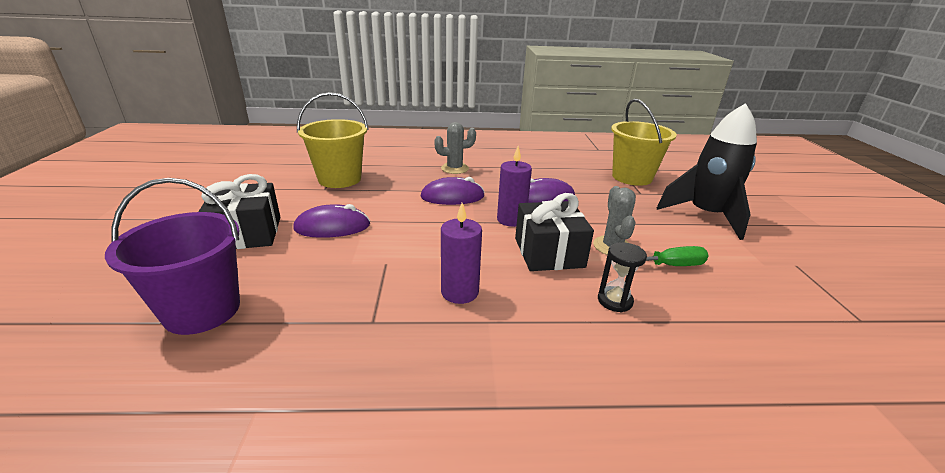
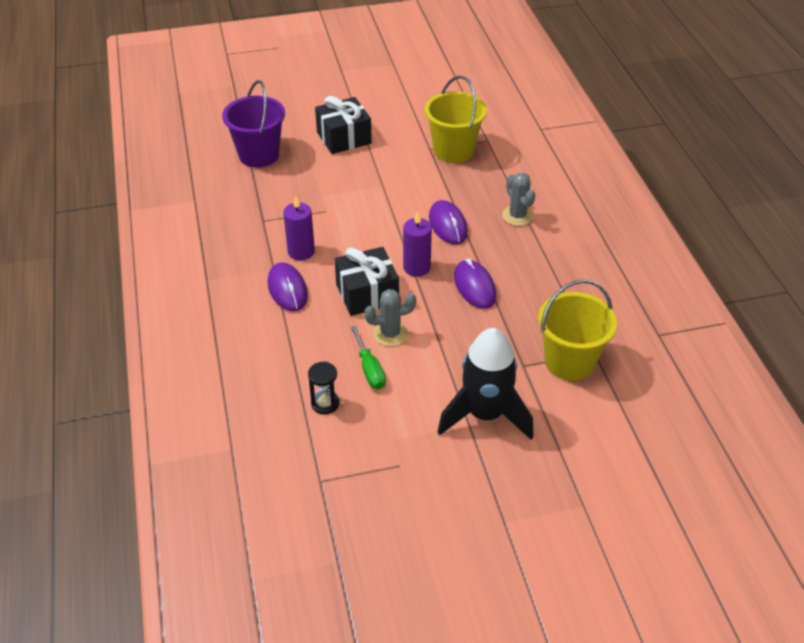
camera: 80 degrees right, 15 degrees up
purple mouse [293,204,370,238] -> purple mouse moved to [268,262,308,312]
black hourglass [598,242,647,313] -> black hourglass moved to [308,361,339,415]

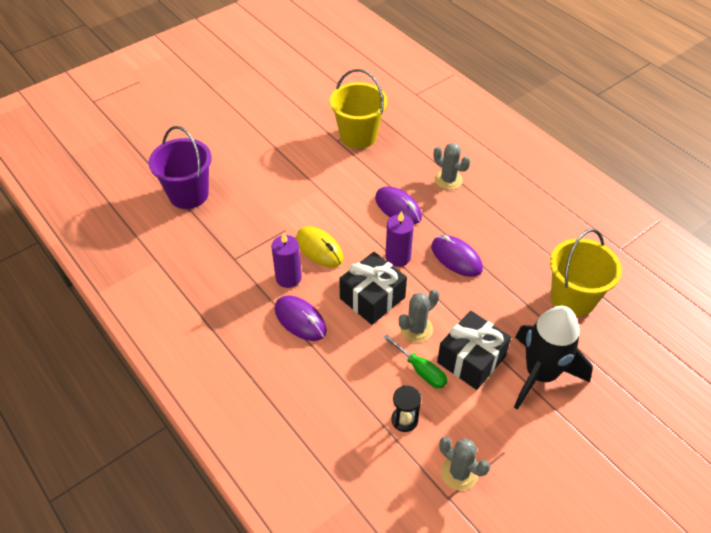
camera: 25 degrees left, 5 degrees up
black gift [315,96,372,154] -> black gift moved to [437,311,511,390]
none -> yellow mouse [296,226,343,267]
none -> grey cactus [440,436,490,491]

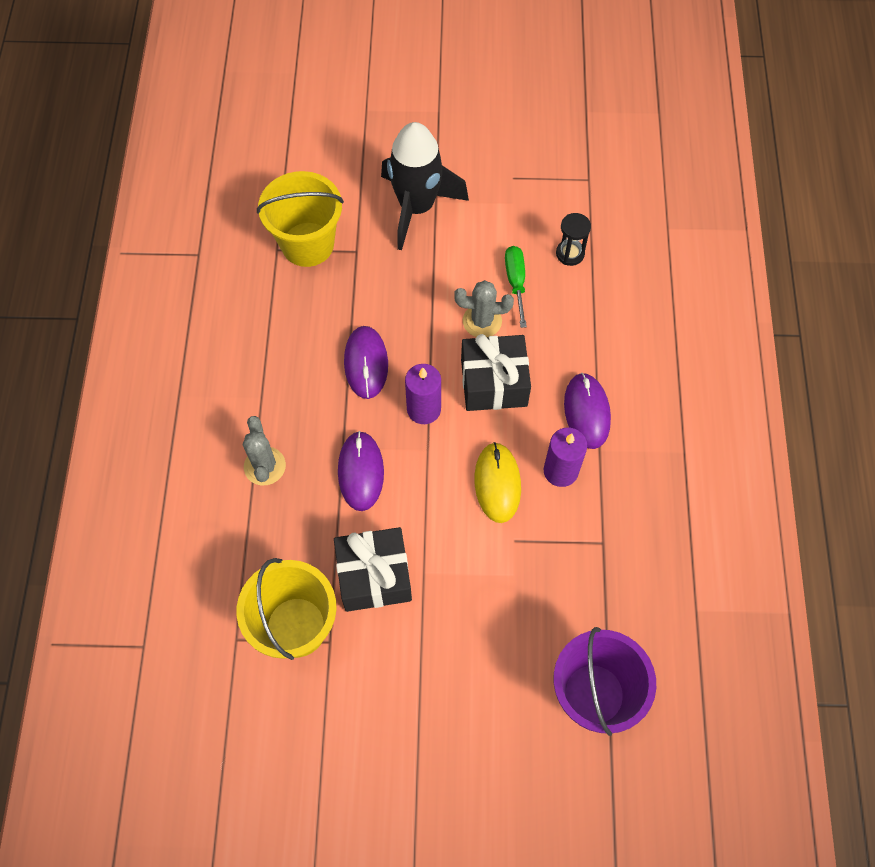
camera: 140 degrees left, 15 degrees up
black gift [437,311,511,390] -> black gift moved to [334,527,412,612]
grey cactus [440,436,490,491] -> none

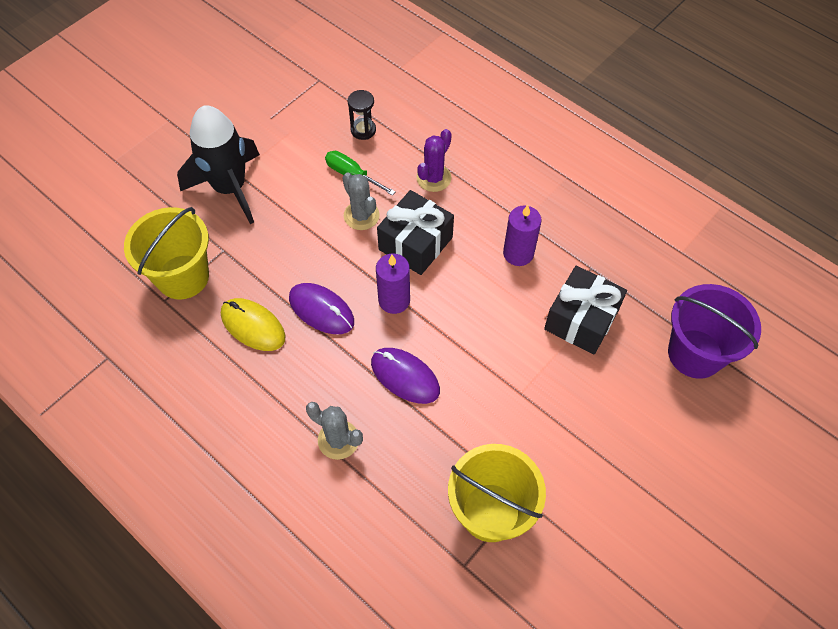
camera: 50 degrees left, 5 degrees down
black gift [334,527,412,612] -> black gift moved to [544,266,627,354]
grey cactus [454,280,514,337] -> grey cactus turned 75 degrees counterclockwise [342,173,380,230]
yellow mouse [474,442,521,523] -> yellow mouse moved to [221,298,286,351]
purple mouse [564,373,611,449] -> none
none -> purple cactus [416,129,452,192]

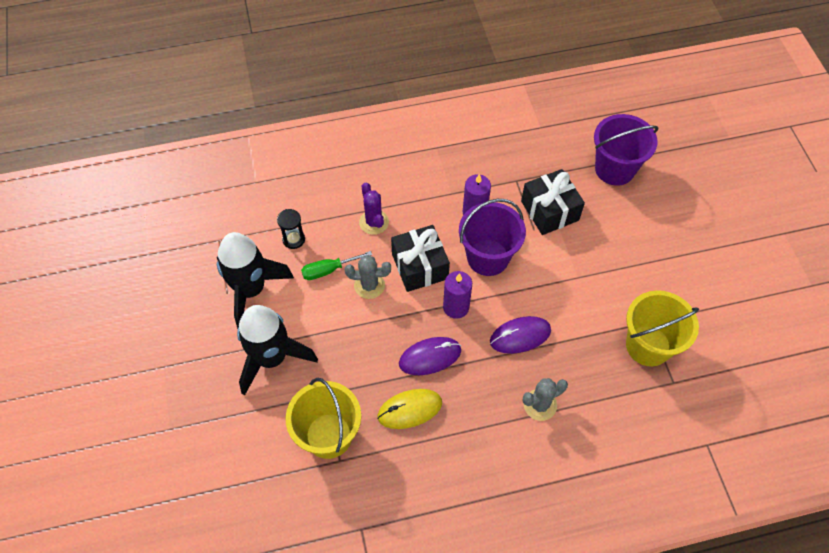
camera: 55 degrees left, 0 degrees up
none -> black rocket [217,232,294,329]
none -> purple bucket [459,199,526,276]

